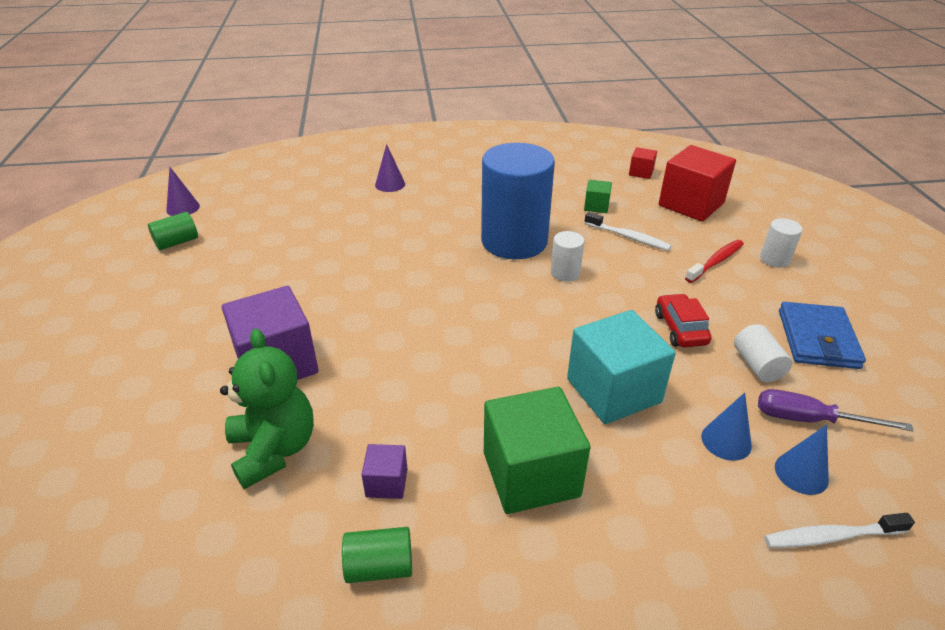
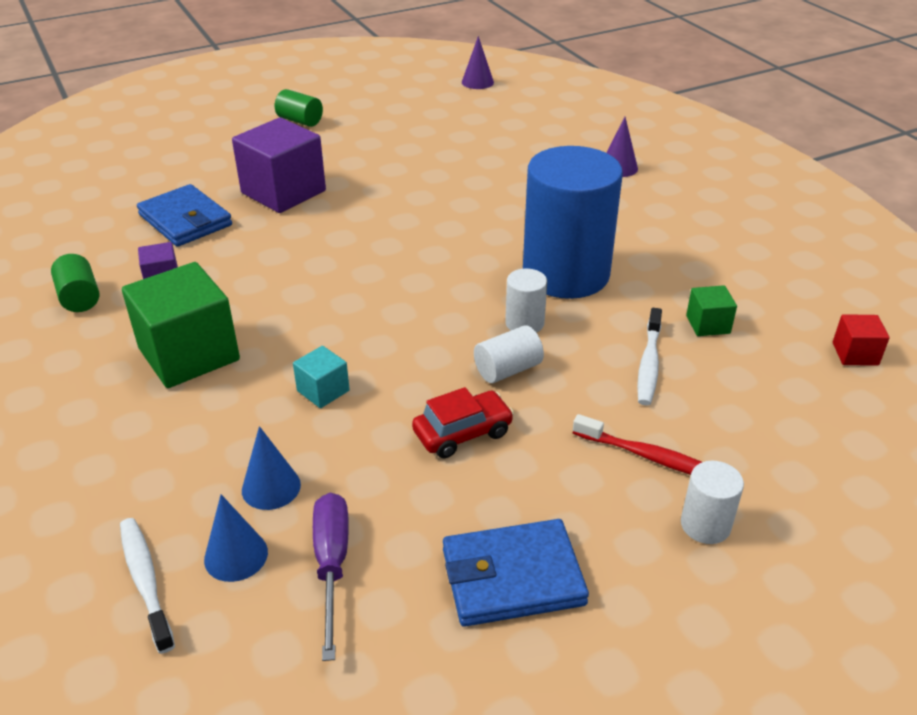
camera: 70 degrees right, 0 degrees up
green cylinder [148,212,198,250] -> green cylinder moved to [275,89,323,127]
green teddy bear [220,329,314,489] -> blue wallet [137,184,232,247]
turquoise cube [567,310,676,424] -> turquoise cube [293,346,350,408], size x0.47
red cube [659,145,736,222] -> none
white cylinder [734,324,792,382] -> white cylinder moved to [474,325,544,383]

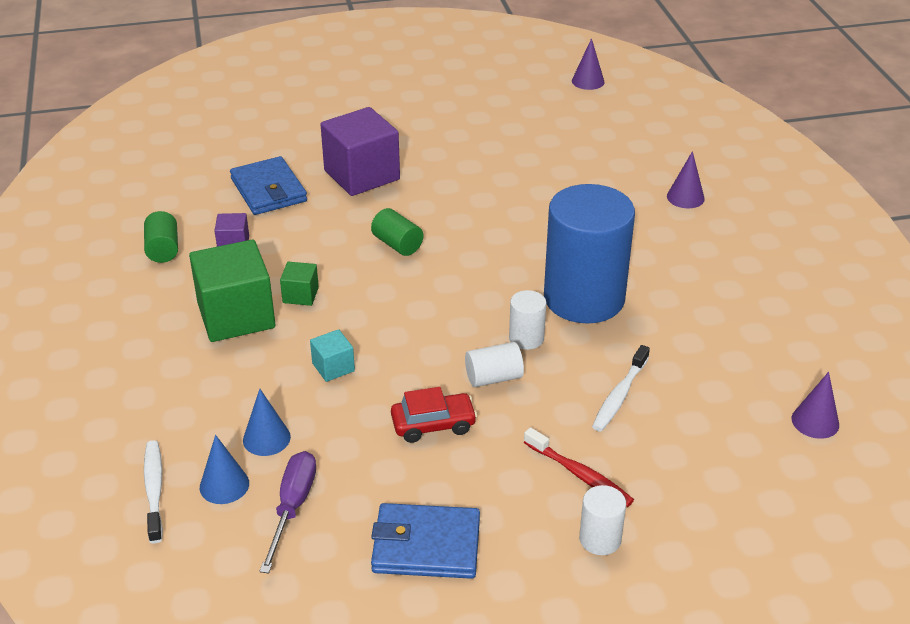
camera: 15 degrees right, 0 degrees up
green cylinder [275,89,323,127] -> green cylinder moved to [371,208,423,256]
green cube [686,285,737,336] -> green cube moved to [280,262,319,306]
red cube [833,314,890,366] -> purple cone [792,372,839,439]

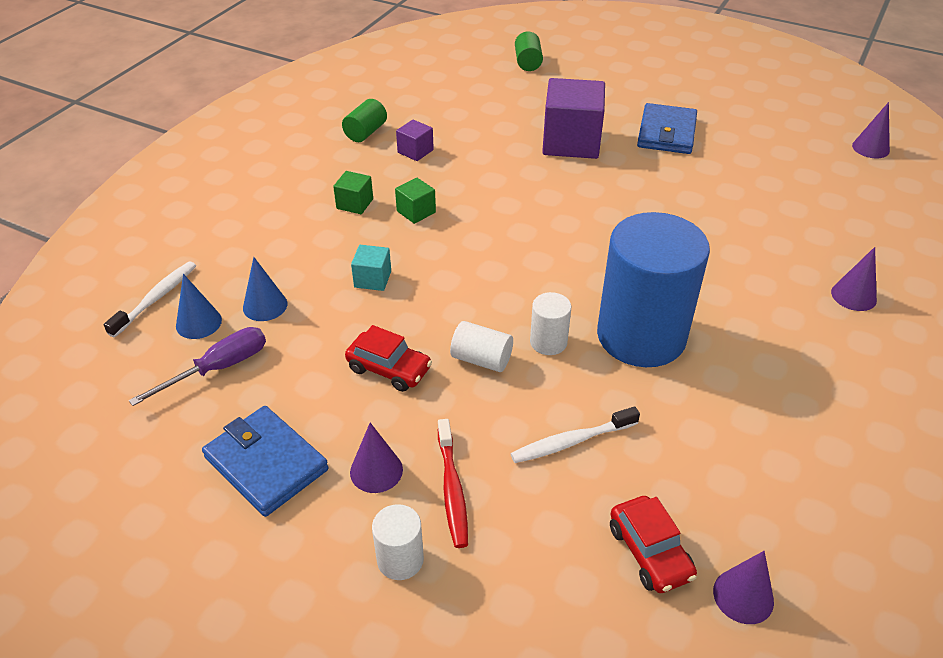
camera: 40 degrees right, 5 degrees up
green cube [189,240,276,342] -> green cube [333,171,373,214], size x0.47
blue wallet [230,156,307,215] -> blue wallet moved to [637,103,697,154]
green cylinder [371,208,423,256] -> green cylinder moved to [515,31,543,71]
none -> purple cone [350,423,403,493]
none -> red car [610,496,697,593]

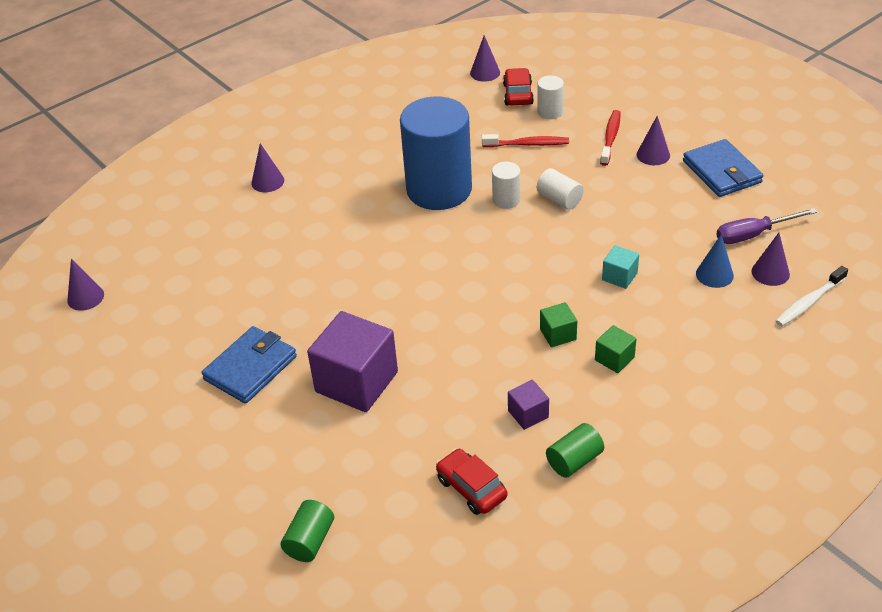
camera: 155 degrees left, 0 degrees up
blue cone [176,274,222,339] -> purple cone [752,233,790,286]
red car [345,325,432,392] -> red car moved to [436,448,508,515]
white cylinder [372,504,424,580] -> white cylinder moved to [537,75,564,119]
white toothbrush [510,406,640,463] -> red toothbrush [482,134,569,147]

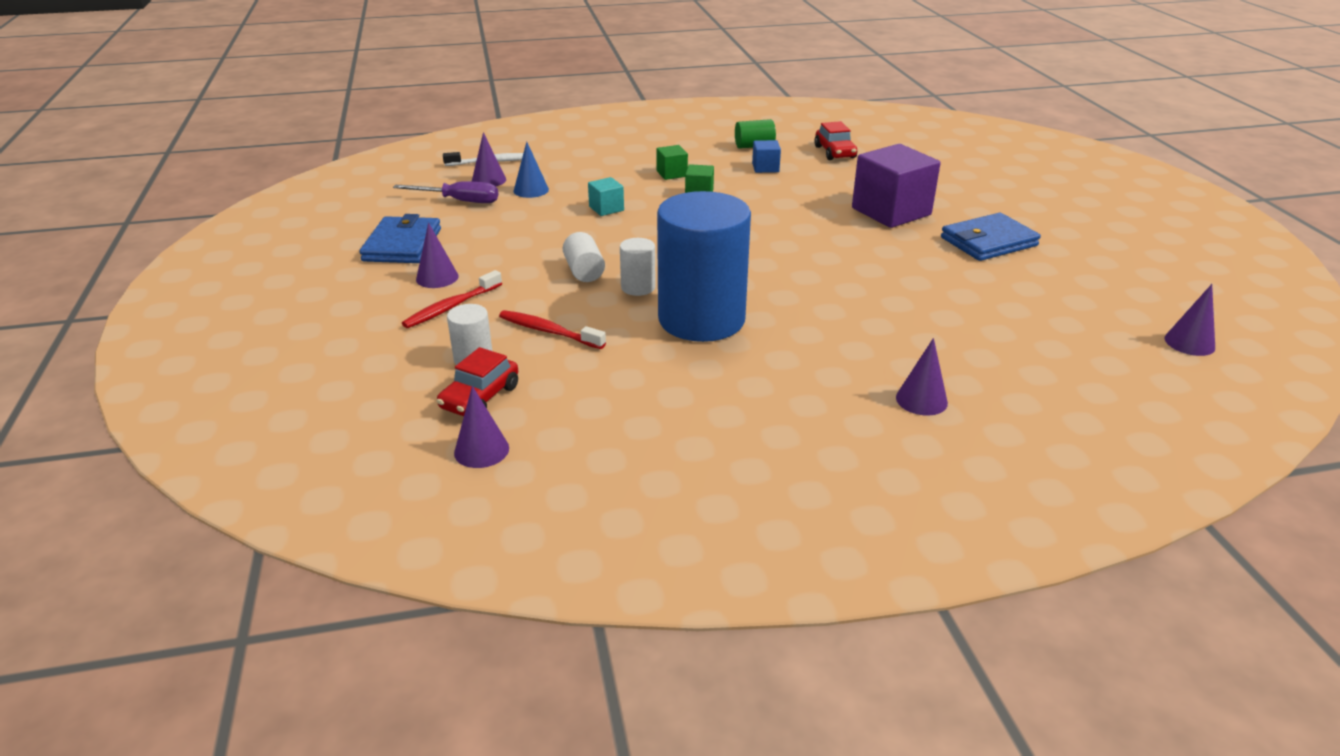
camera: 155 degrees left, 10 degrees down
green cylinder [281,500,334,562] -> none
purple cube [508,380,549,430] -> blue cube [752,140,781,173]

